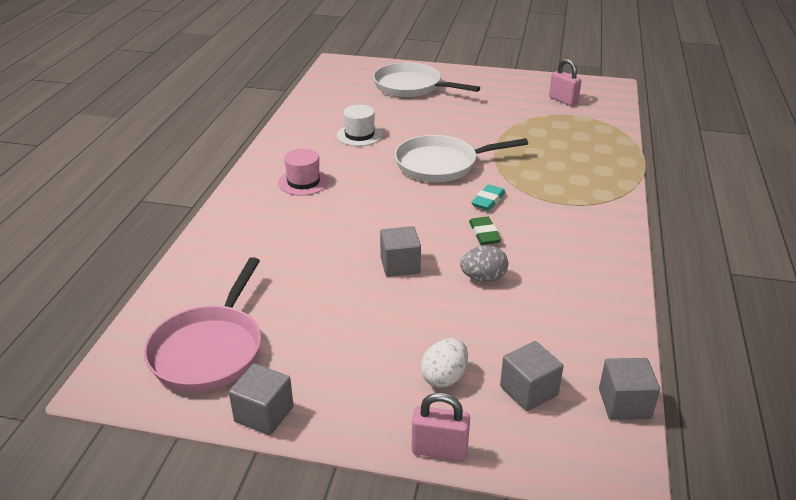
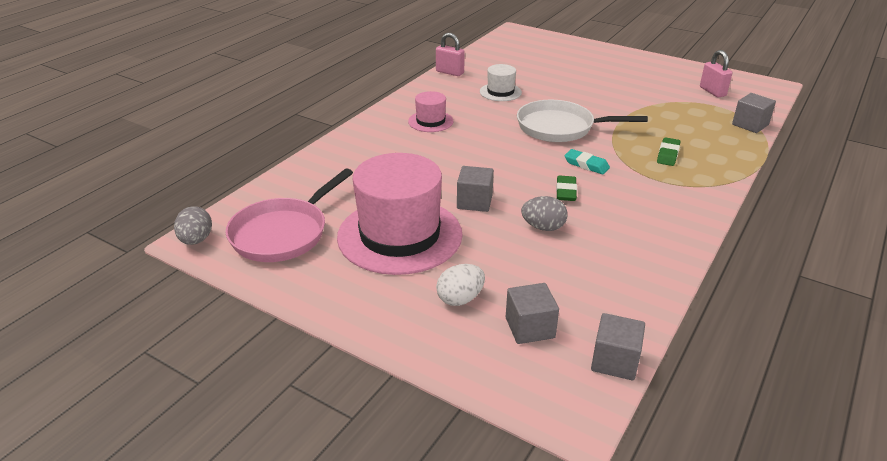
camera: 20 degrees right, 0 degrees up
grey cube [229,363,294,436] -> grey cube moved to [732,93,776,133]
white pan [373,62,480,98] -> none
pink padlock [412,393,470,461] -> pink padlock moved to [436,33,465,76]
turquoise eraser [471,185,505,210] -> turquoise eraser turned 75 degrees clockwise [564,149,610,174]
none -> grey egg [174,206,212,245]
none -> pink hat [337,153,463,275]
none -> green eraser [657,137,680,166]

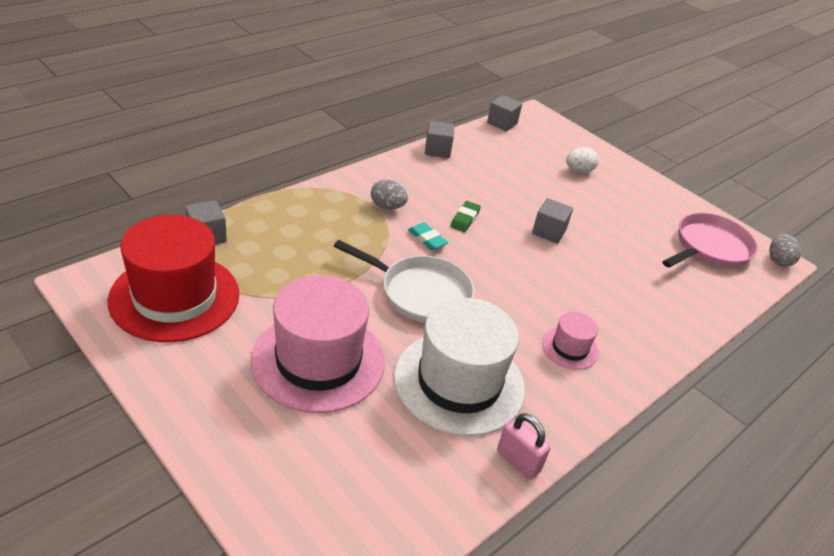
camera: 170 degrees left, 5 degrees up
pink hat [337,153,463,275] -> pink hat moved to [251,275,385,413]
white hat [480,64,522,101] -> white hat [394,298,525,436], size x2.14
grey cube [506,283,559,344] -> grey cube moved to [425,121,454,158]
grey egg [521,196,568,231] -> grey egg moved to [371,180,408,209]
green eraser [657,137,680,166] -> none
pink padlock [700,50,732,98] -> red hat [108,215,239,342]

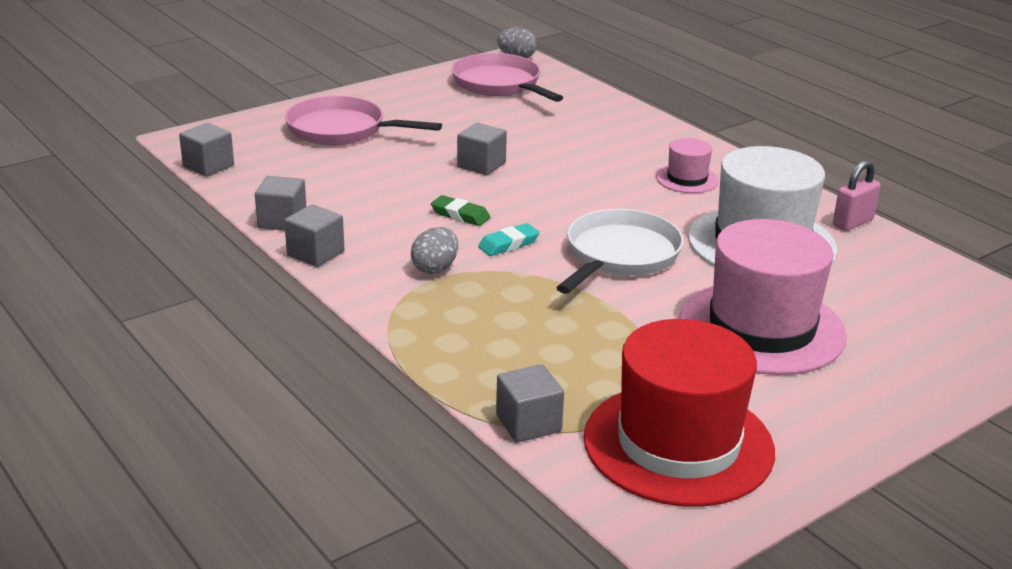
camera: 80 degrees left, 10 degrees down
white egg [566,147,599,173] -> pink pan [285,96,442,145]
none -> grey cube [284,204,345,267]

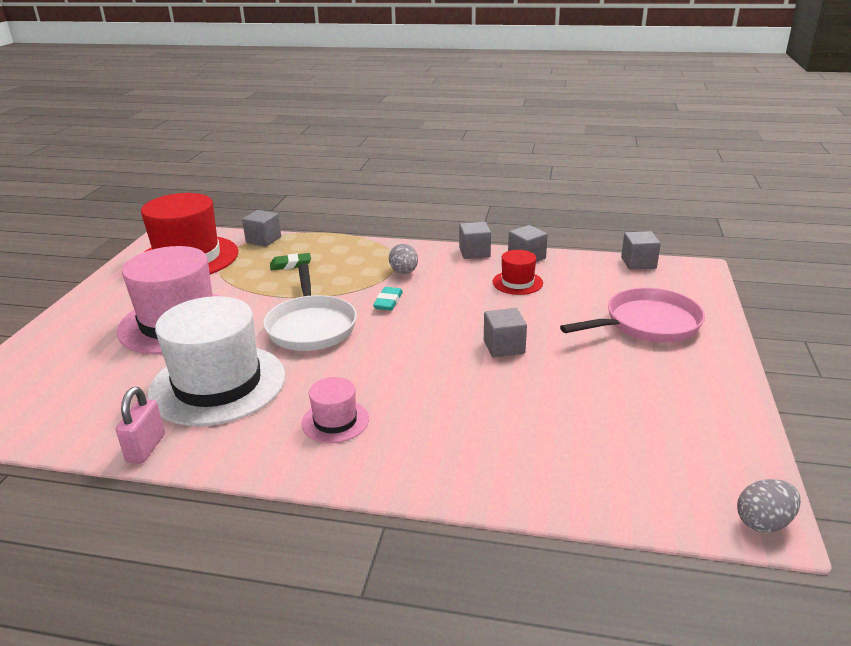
camera: 140 degrees right, 0 degrees up
green eraser [431,195,491,226] -> green eraser moved to [270,253,311,270]
pink pan [451,53,563,102] -> none
none -> red hat [493,250,543,295]

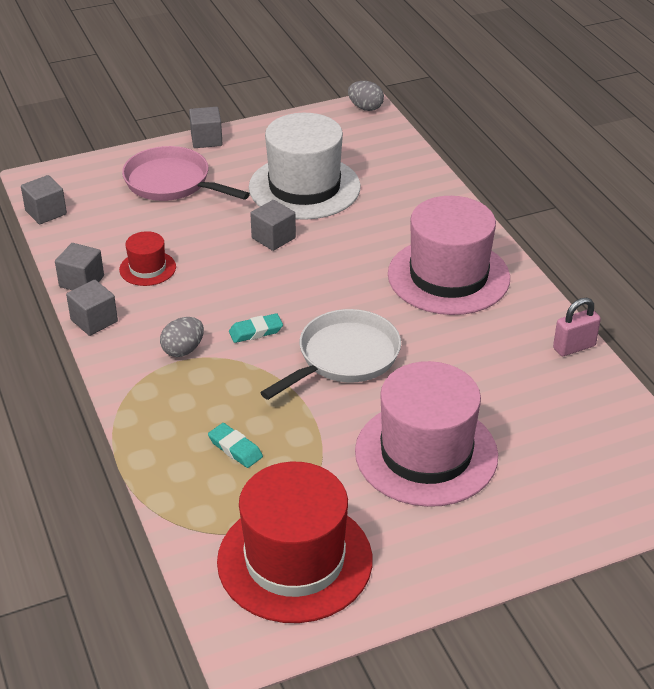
camera: 125 degrees left, 10 degrees up
white hat [148,296,285,426] -> white hat moved to [249,113,361,220]
grey cube [242,210,281,246] -> grey cube moved to [189,107,223,148]
green eraser [270,253,311,270] -> turquoise eraser [208,423,263,468]
pink hat [301,377,369,443] -> pink hat [388,196,510,315], size x2.14

